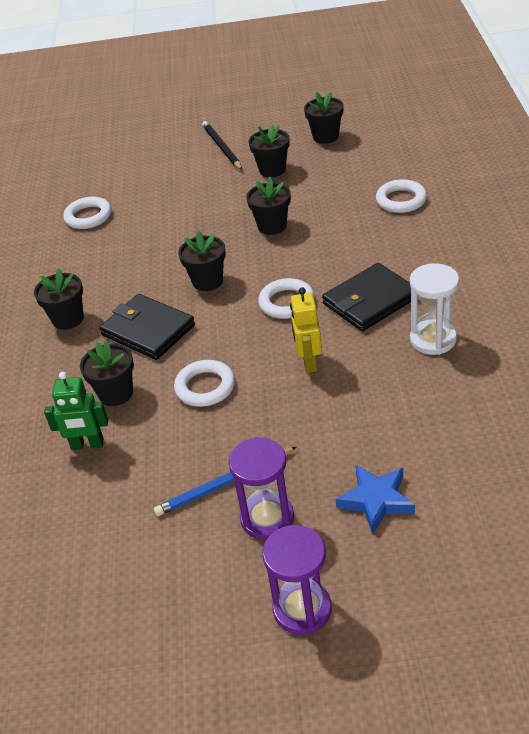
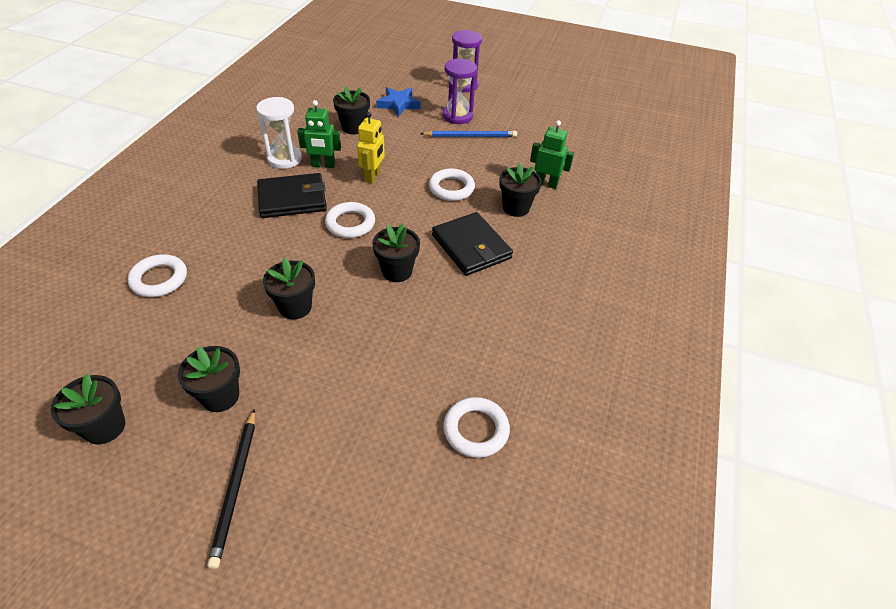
camera: 165 degrees left, 5 degrees up
black flower pot [34,268,84,330] -> black flower pot moved to [333,86,370,134]
none -> green robot [297,100,341,168]

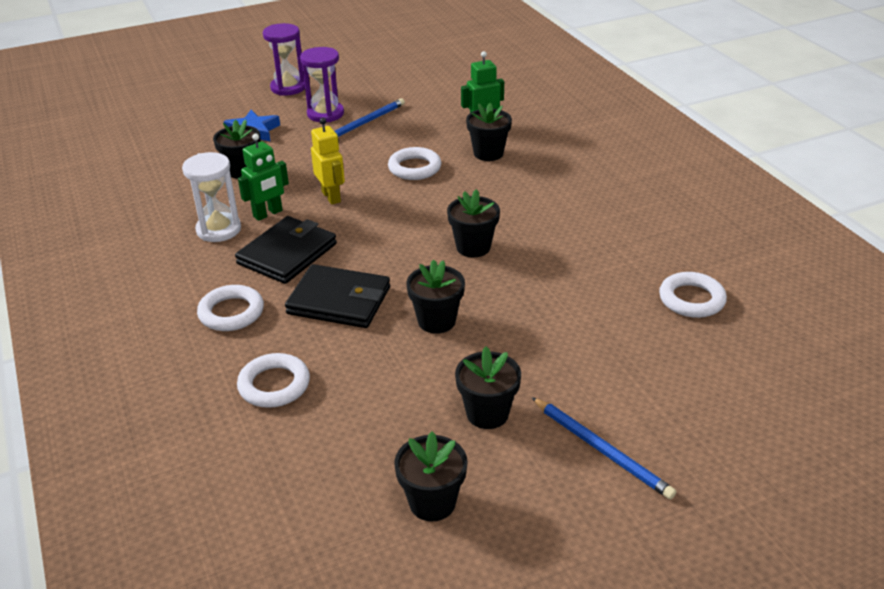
camera: 40 degrees left, 10 degrees down
black pencil [207,409,255,569] -> blue pencil [531,397,676,499]
white ring [325,202,375,238] -> white ring moved to [197,285,264,331]
black wallet [432,212,513,276] -> black wallet moved to [285,264,390,328]

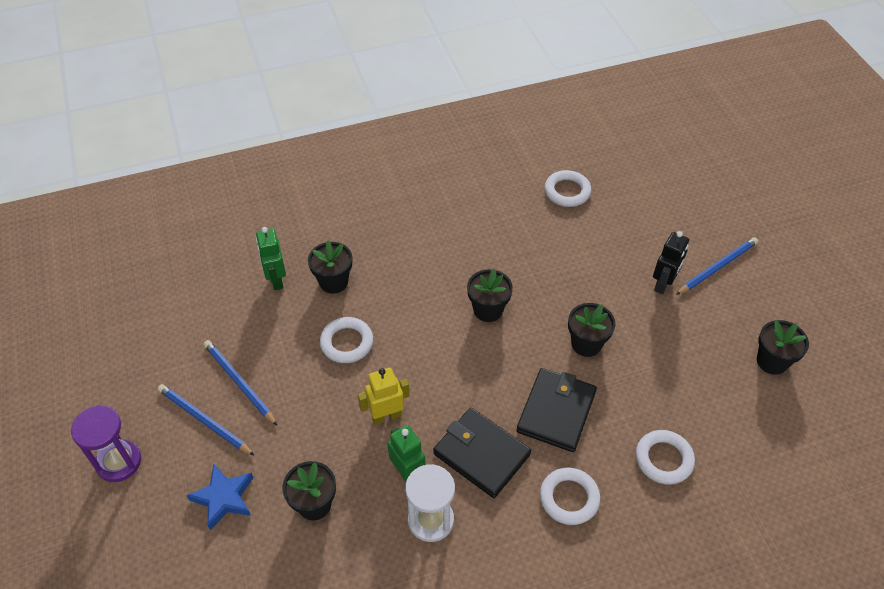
camera: 85 degrees left, 15 degrees up
purple hourglass [300,47,344,122] -> blue pencil [158,384,255,456]
black flower pot [455,346,521,429] -> none
none -> black robot [653,231,689,294]

